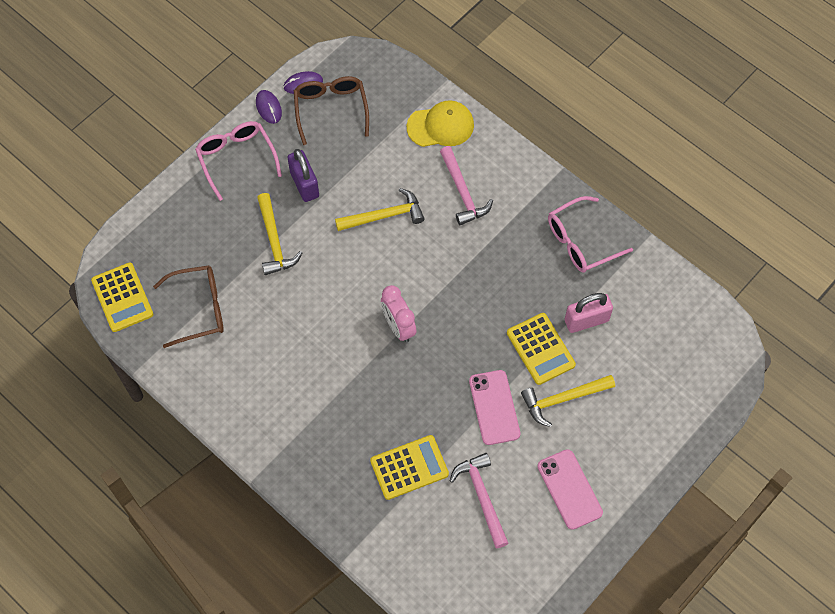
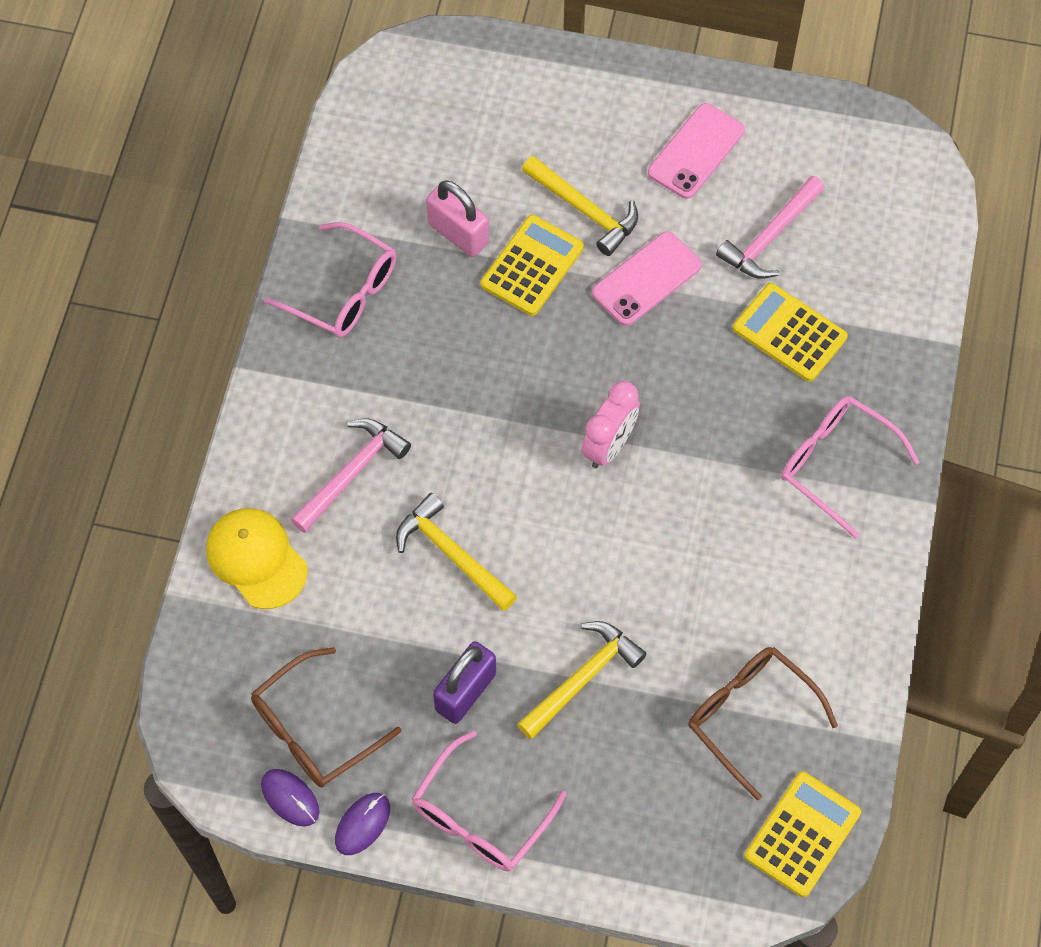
camera: 120 degrees left, 0 degrees up
none -> pink glasses [781,396,919,539]

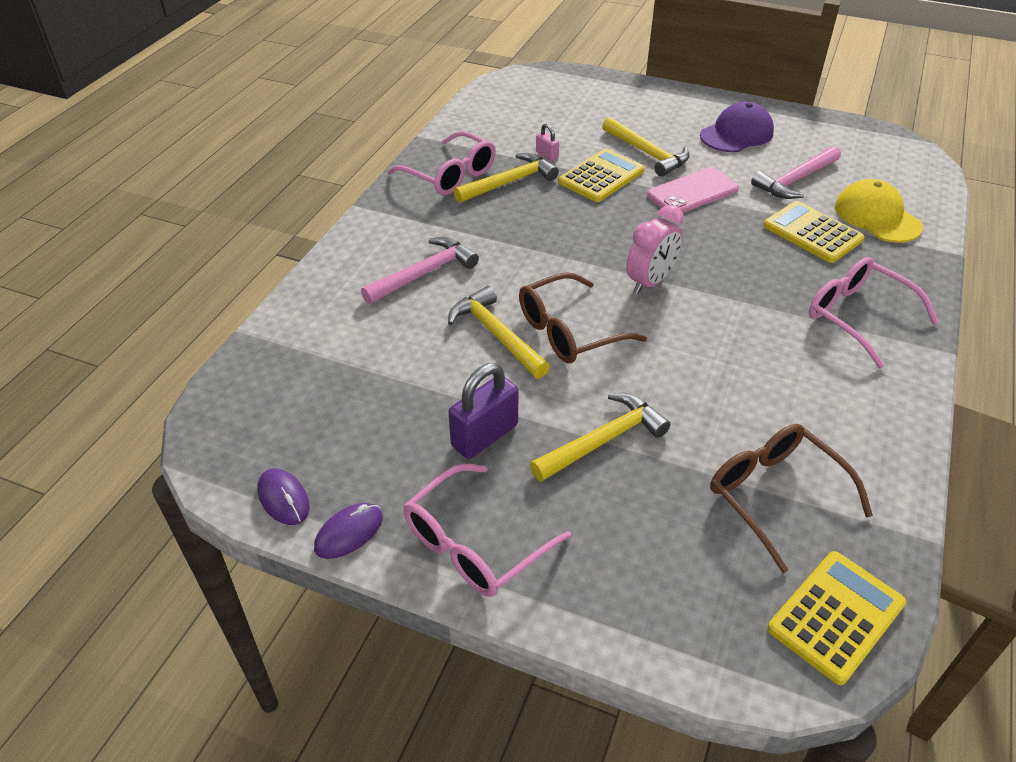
camera: 10 degrees right, 20 degrees down
yellow cap [206,508,308,609] -> yellow cap moved to [835,179,923,243]
brown glasses [251,647,401,787] -> brown glasses moved to [519,272,647,363]
pink padlock [426,180,489,257] -> pink padlock [536,123,559,161], size x0.51
pink phone [648,103,745,199] -> purple cap [700,102,774,152]
none -> yellow hammer [453,153,559,203]

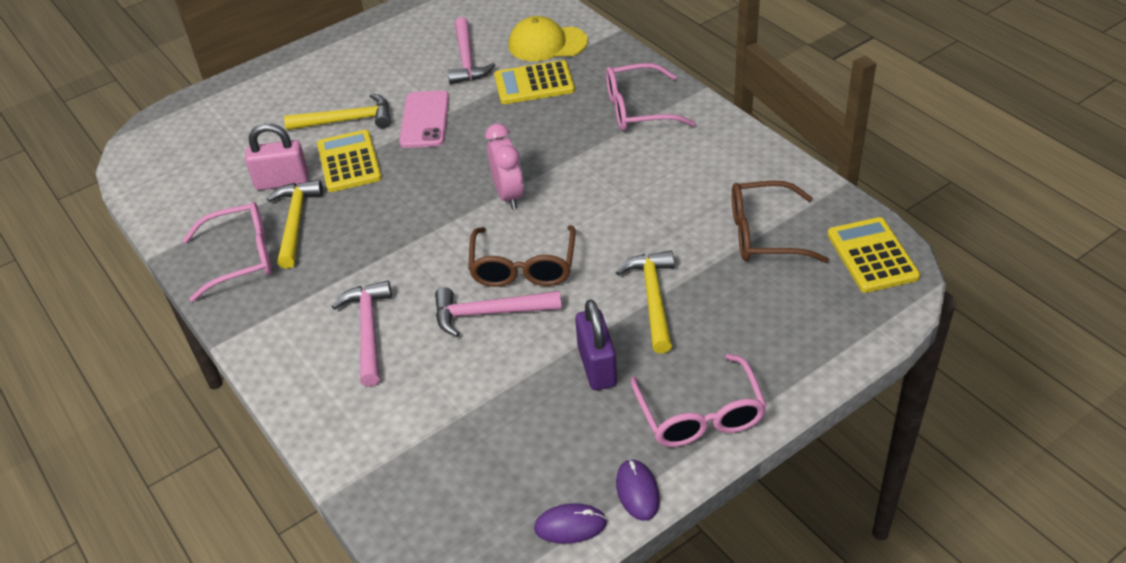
camera: 55 degrees left, 0 degrees up
yellow hammer [448,286,550,379] -> pink hammer [435,287,562,337]
pink padlock [536,123,559,161] -> pink padlock [245,123,308,190], size x1.96
purple cap [700,102,774,152] -> none

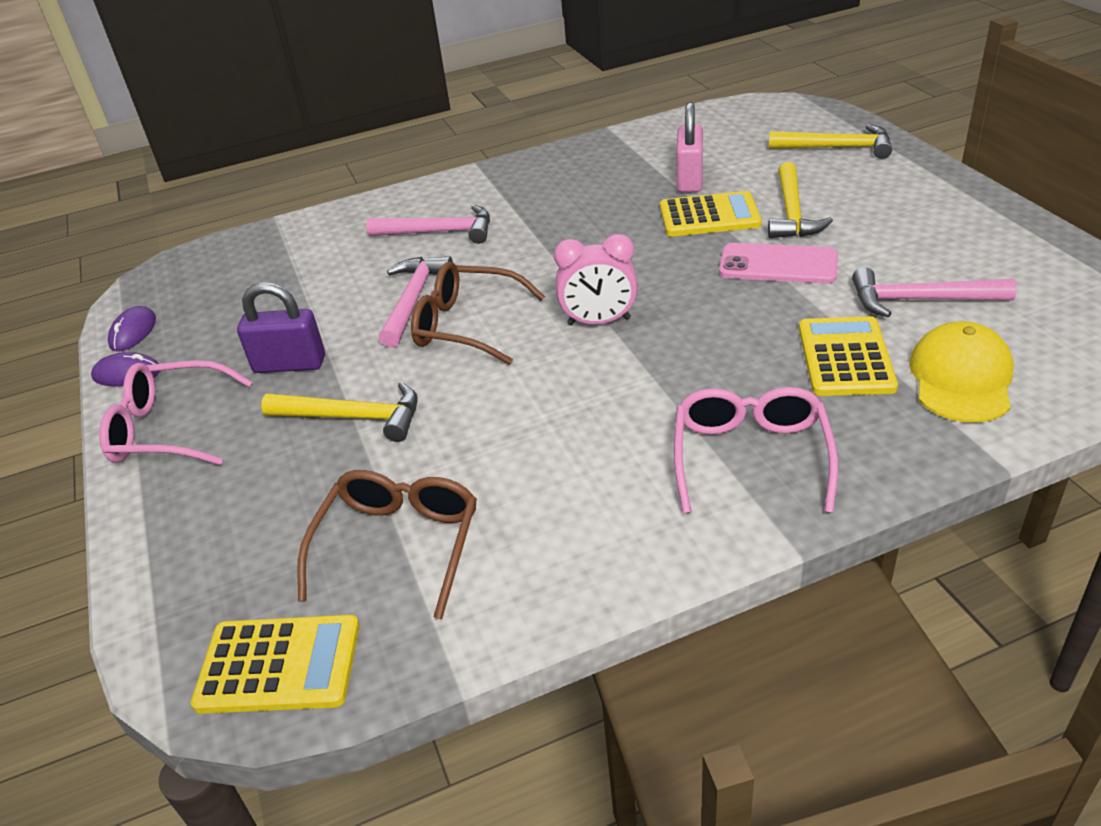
camera: 105 degrees right, 5 degrees down
pink glasses [183,202,272,302] -> none
yellow hammer [267,180,323,269] -> yellow hammer moved to [769,124,892,159]

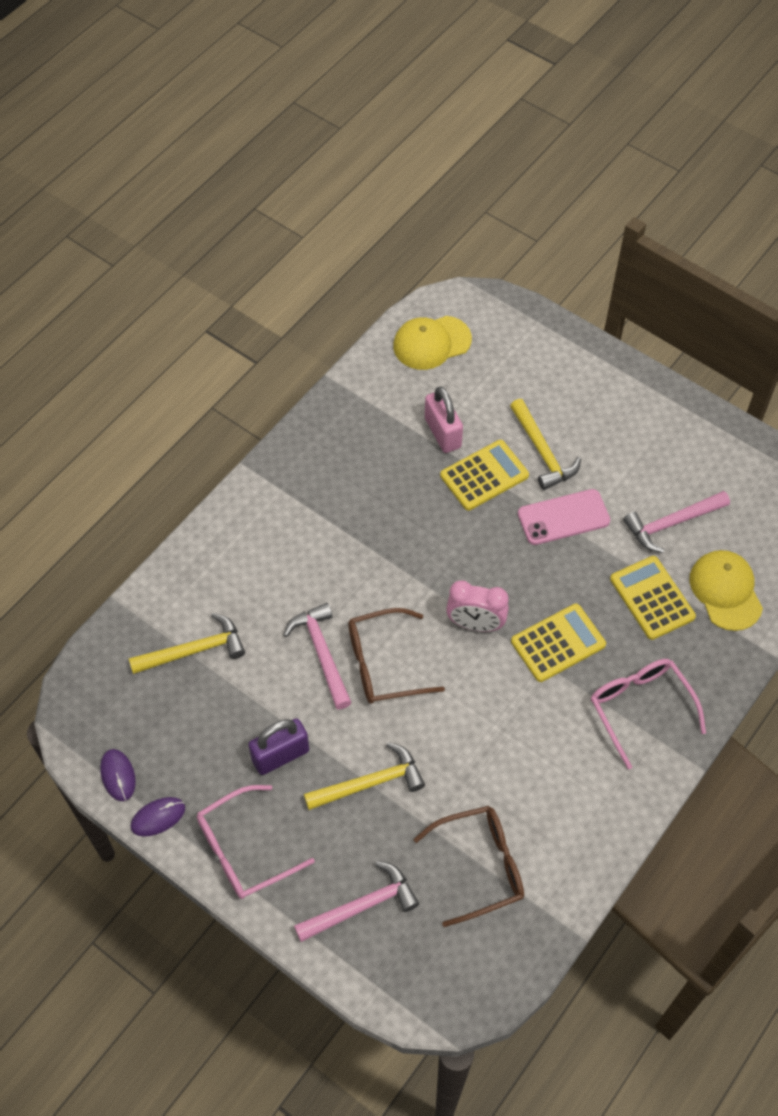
camera: 35 degrees left, 20 degrees up
yellow calculator [191,615,360,714] -> yellow calculator moved to [511,604,606,682]
brown glasses [297,470,477,619] -> brown glasses turned 90 degrees clockwise [413,806,524,927]
pink hammer [366,205,490,244] -> pink hammer moved to [294,861,419,942]
pink clock [554,234,638,326] -> pink clock turned 45 degrees clockwise [446,580,509,632]
yellow hammer [769,124,892,159] -> yellow hammer moved to [129,613,245,674]
none -> yellow cap [393,316,472,370]

